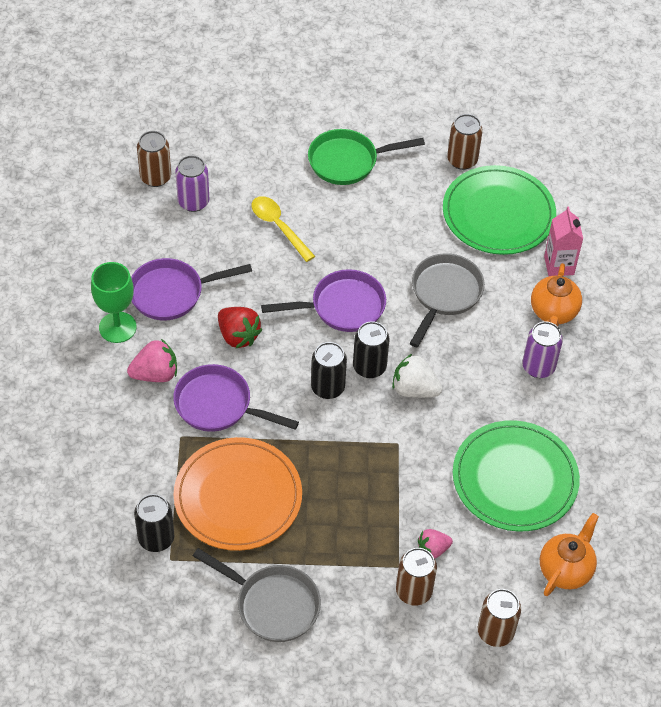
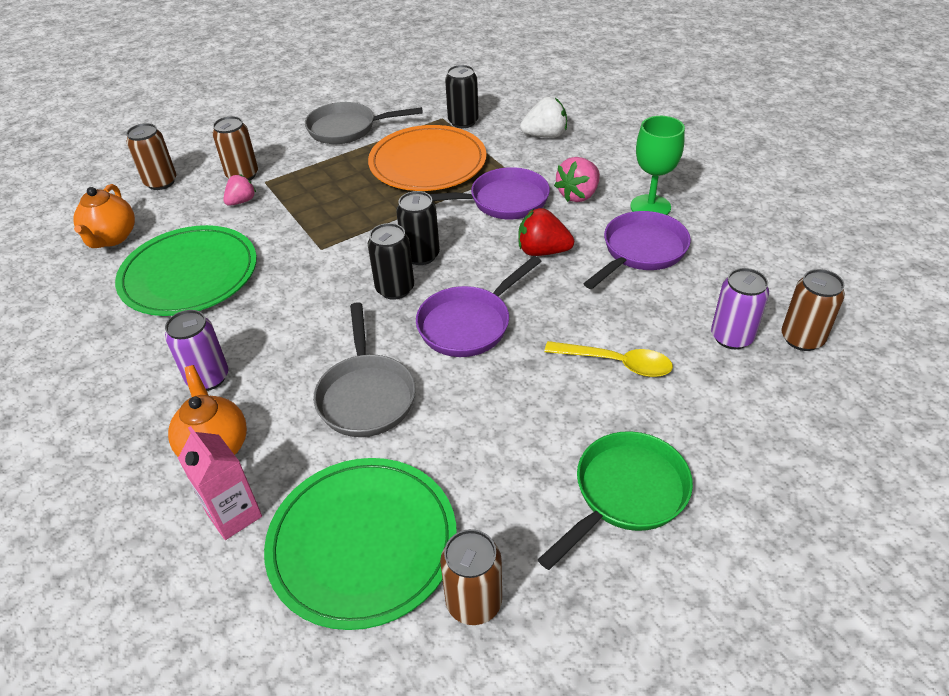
camera: 150 degrees right, 10 degrees down
white strawberry [392,353,442,398] -> white strawberry moved to [520,97,567,138]

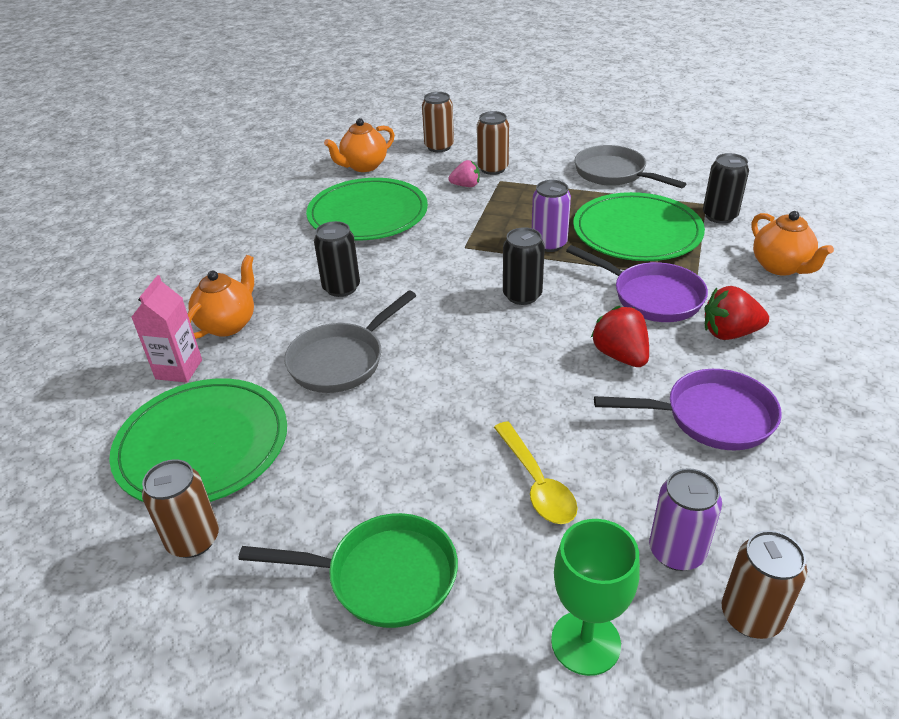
camera: 50 degrees right, 5 degrees down
purple can [165,310,228,391] -> purple can moved to [532,180,571,252]
orange plate [368,125,486,191] -> green plate [573,192,705,261]
black can [368,223,414,300] -> black can moved to [314,221,360,297]
purple pan [416,256,542,357] -> none
white strawberry [520,97,567,138] -> orange teapot [751,211,834,276]
pink strawberry [554,157,600,202] -> red strawberry [704,286,769,340]
green goblet [630,116,685,215] -> green goblet moved to [551,519,640,676]

